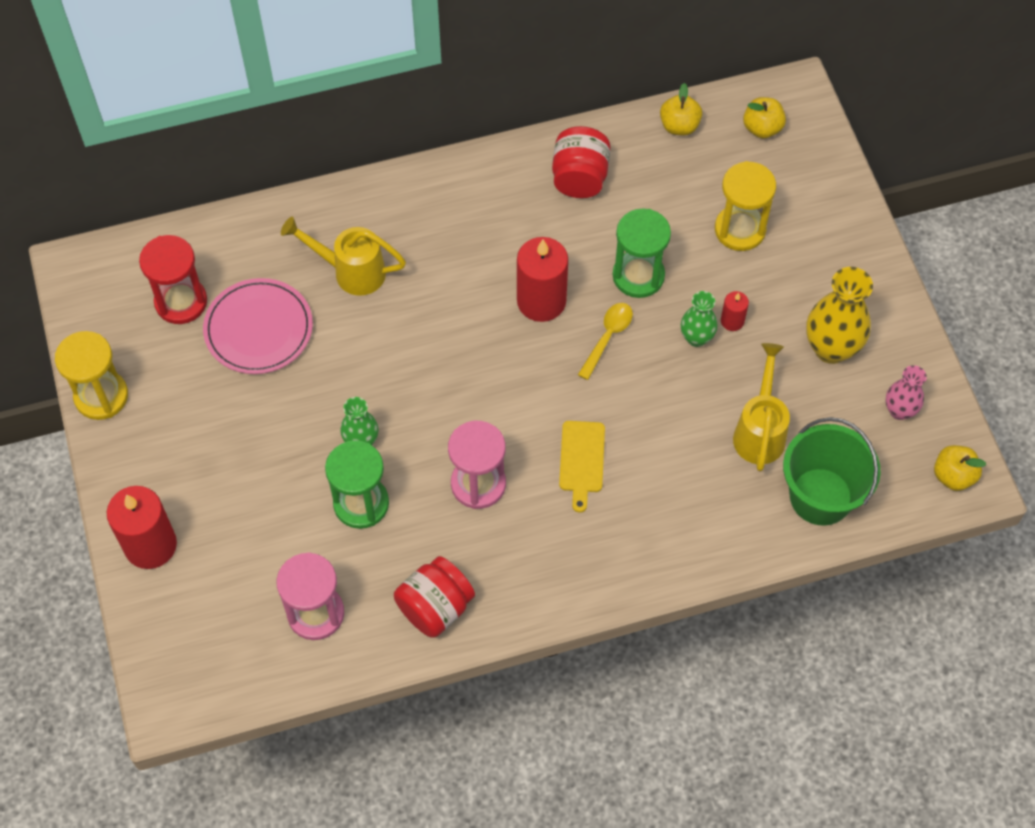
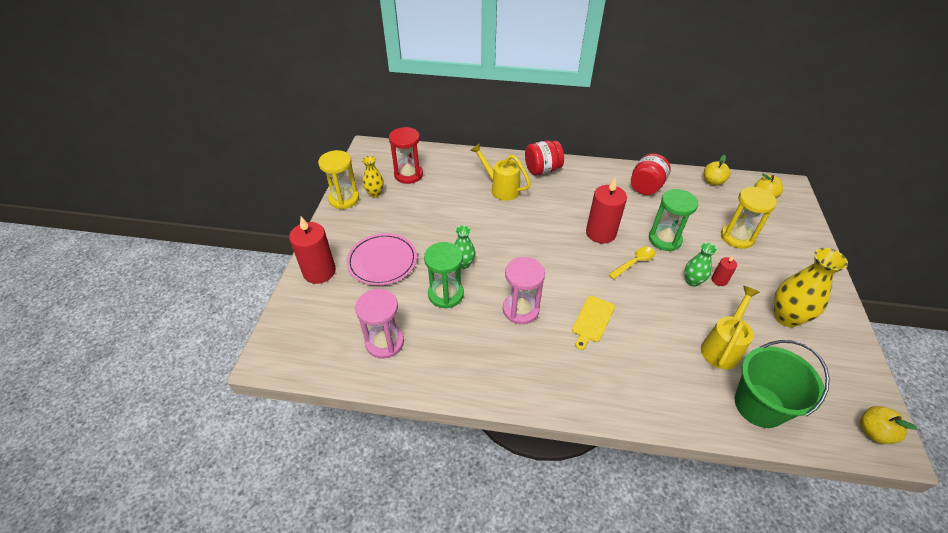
camera: 25 degrees right, 15 degrees down
pink plate [203,278,313,374] -> pink plate moved to [346,233,417,286]
red jar [394,556,475,638] -> red jar moved to [525,140,564,175]
pink vase [886,365,927,420] -> none
none -> yellow vase [362,156,384,197]

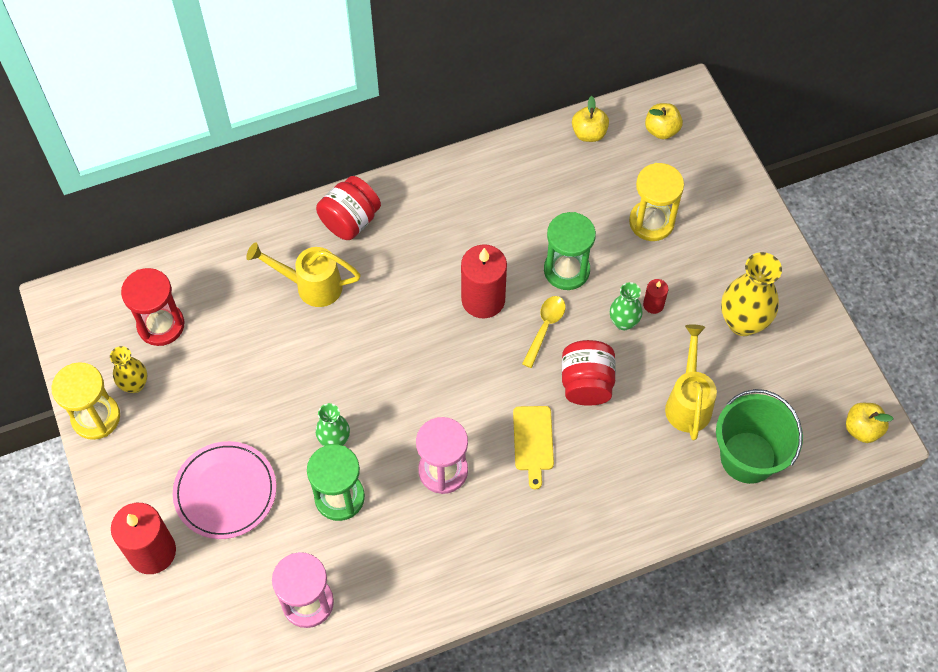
camera: 30 degrees left, 15 degrees up
red jar [631,153,671,195] -> red jar moved to [562,340,616,406]

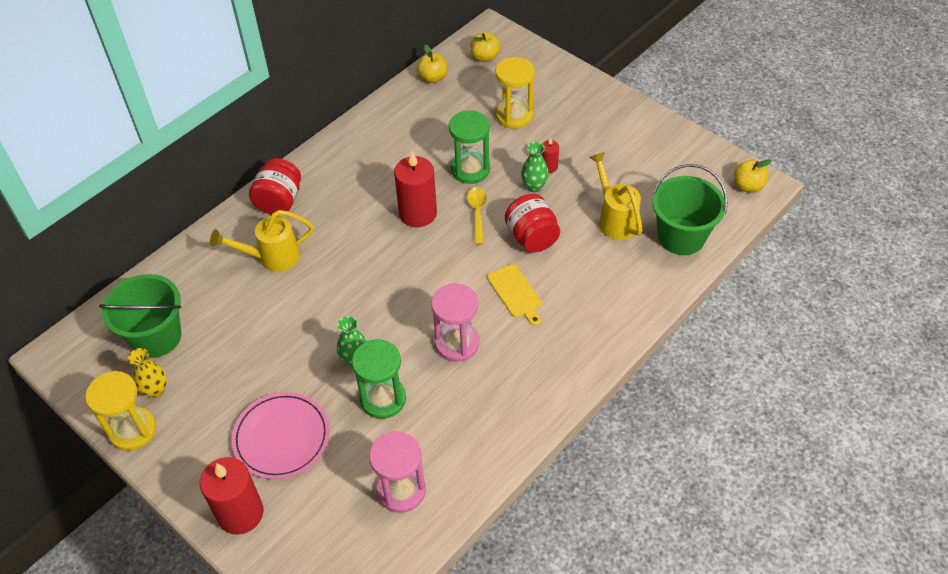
camera: 25 degrees left, 10 degrees down
red hourglass [121,268,184,346] -> green bucket [99,274,181,358]
yellow vase [721,252,782,336] -> none

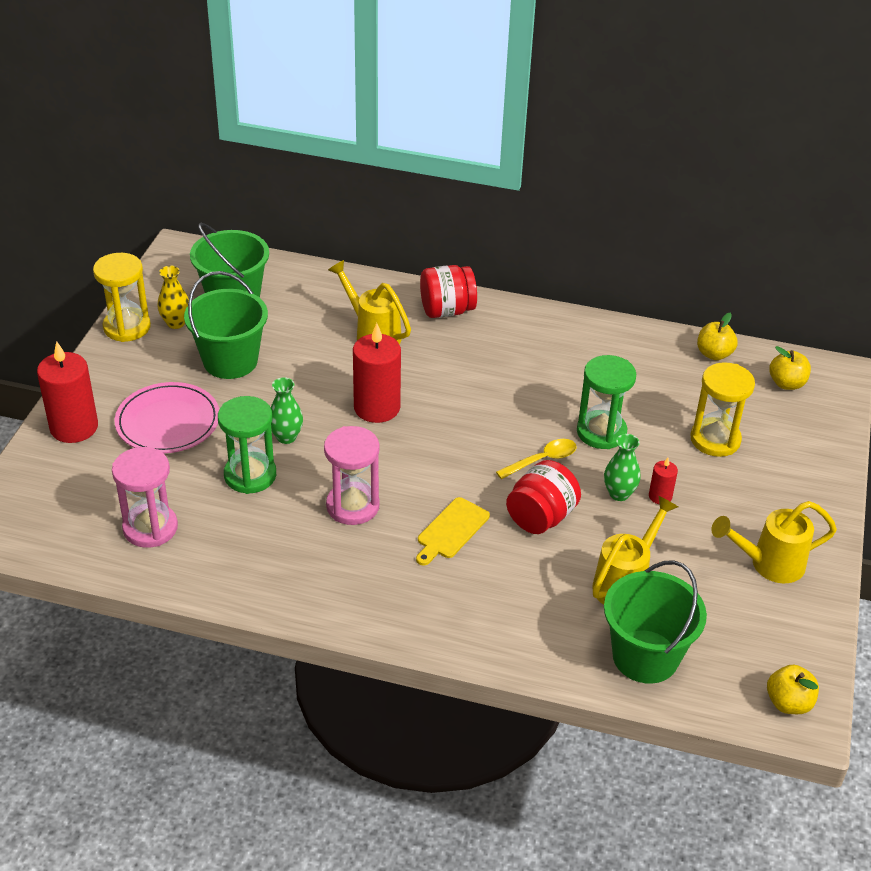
camera: 60 degrees right, 10 degrees down
red candle [394,151,437,227] -> red candle moved to [353,323,401,423]
none -> green bucket [184,271,268,379]
none -> yellow watering can [711,501,837,583]

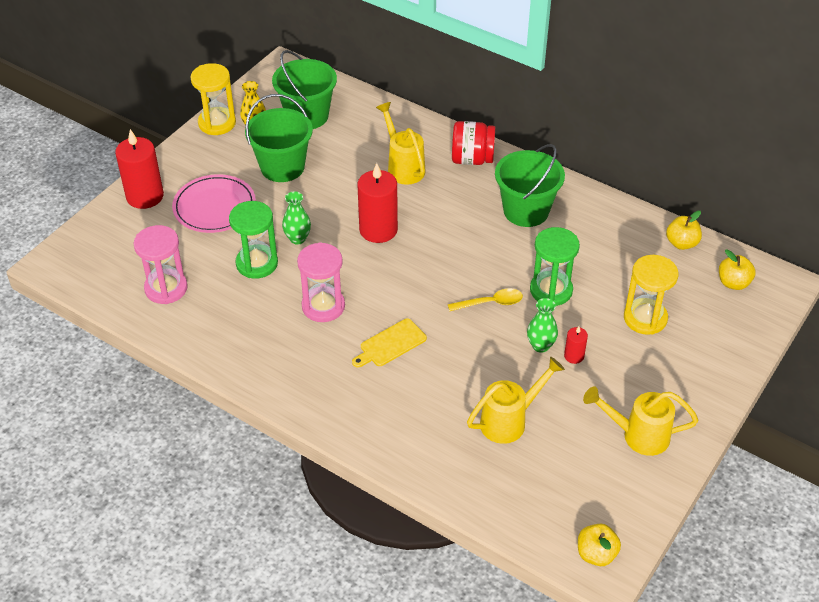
camera: 20 degrees right, 5 degrees up
red jar [506,460,581,534] -> none
green bucket [604,560,707,684] -> green bucket moved to [495,144,565,227]

